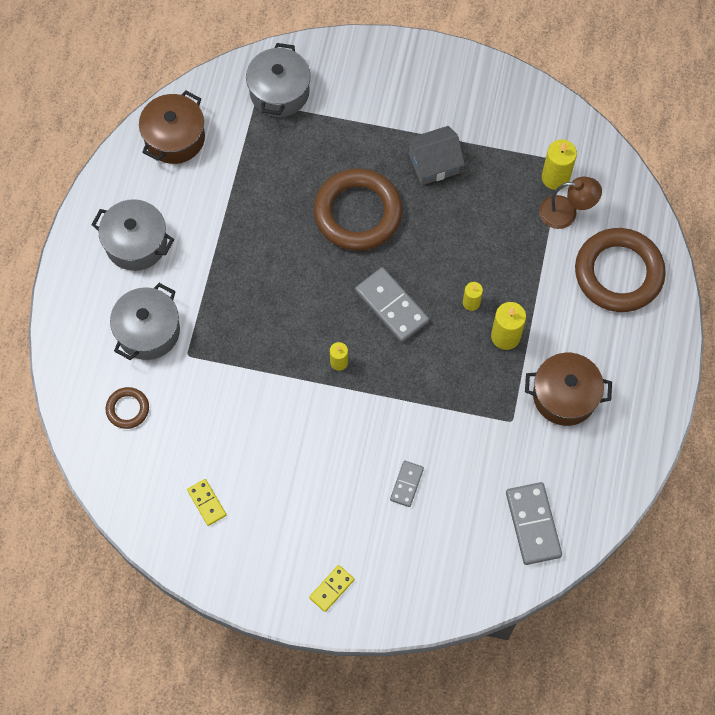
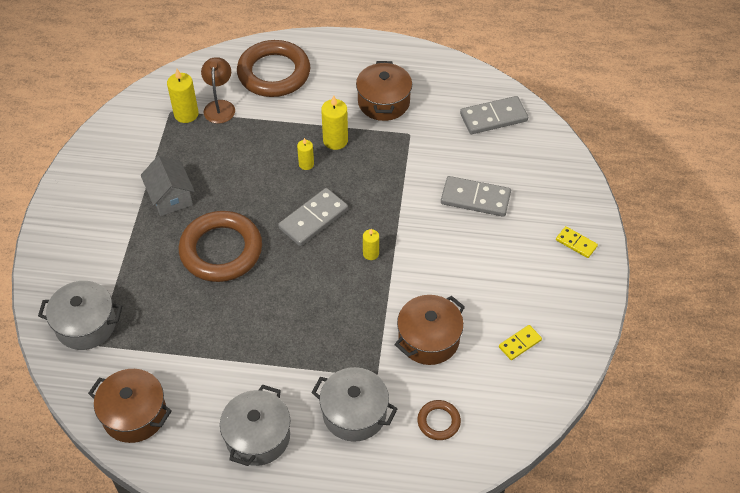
camera: 95 degrees left, 15 degrees down
grey domino [390,461,424,507] -> grey domino [441,176,511,217], size x1.78
none -> brown pot [395,295,465,365]

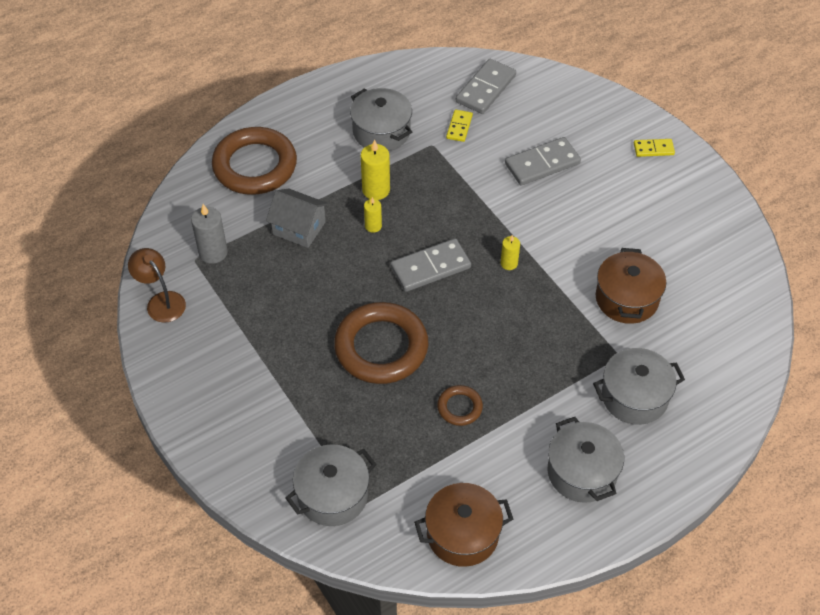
camera: 40 degrees left, 0 degrees up
grey house [141,156,195,216] -> grey house moved to [266,188,329,248]
yellow candle [167,69,199,123] -> grey candle [191,204,228,264]
brown lamp [201,57,235,124] -> brown lamp moved to [128,248,186,323]
grey domino [278,188,348,246] -> grey domino turned 60 degrees clockwise [391,238,471,292]
brown pot [356,61,412,121] -> grey pot [350,88,412,151]
brown ring [417,400,461,440] -> brown ring moved to [437,385,483,426]
yellow domino [499,325,542,360] -> yellow domino moved to [446,110,473,142]

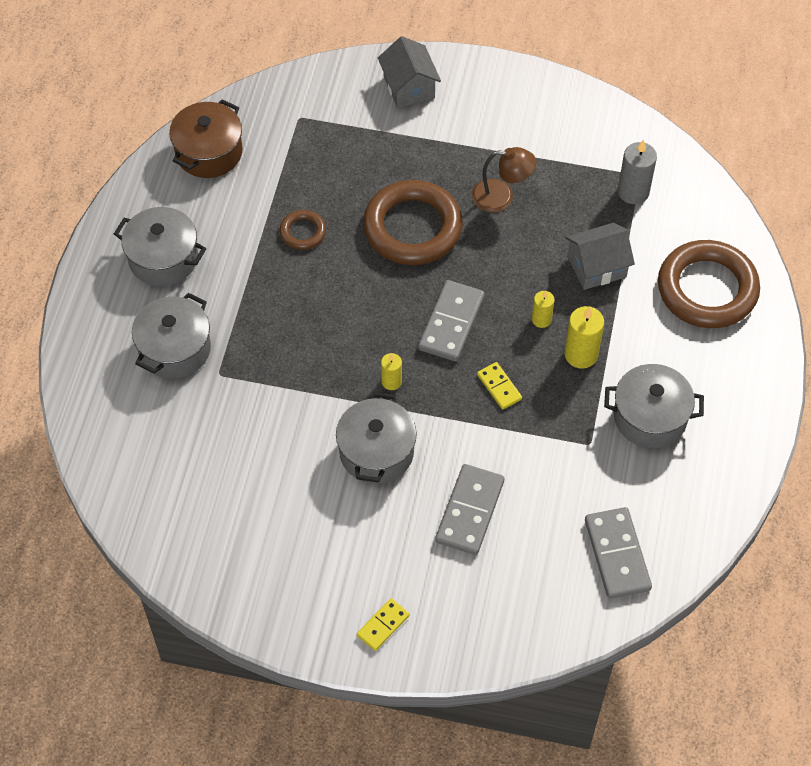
camera: 135 degrees right, 5 degrees up
brown lamp [128,248,186,323] -> brown lamp moved to [472,147,536,212]
grey pot [286,444,376,526] -> grey pot moved to [336,392,417,484]
yellow domino [446,110,473,142] -> yellow domino moved to [477,362,522,410]
brown pot [596,248,666,324] -> none
none -> grey house [378,36,441,108]

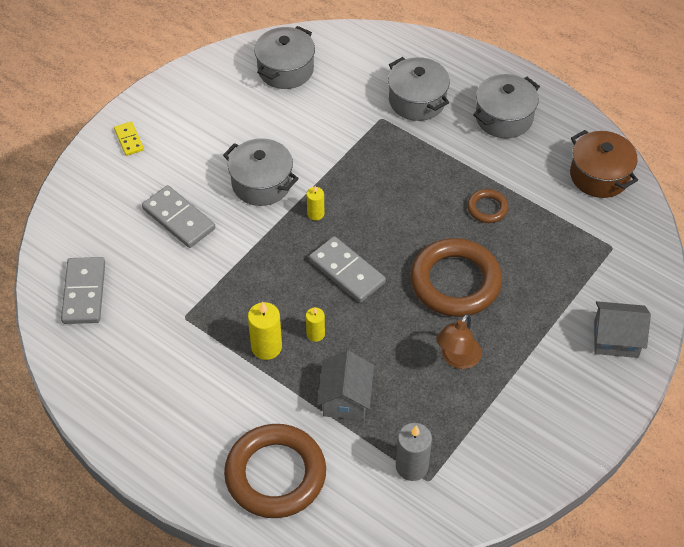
camera: 115 degrees right, 5 degrees down
yellow domino [477,362,522,410] -> none
grey domino [585,507,652,599] -> grey domino turned 75 degrees clockwise [61,257,105,324]
grey pot [604,364,704,448] -> grey pot moved to [254,26,315,89]

